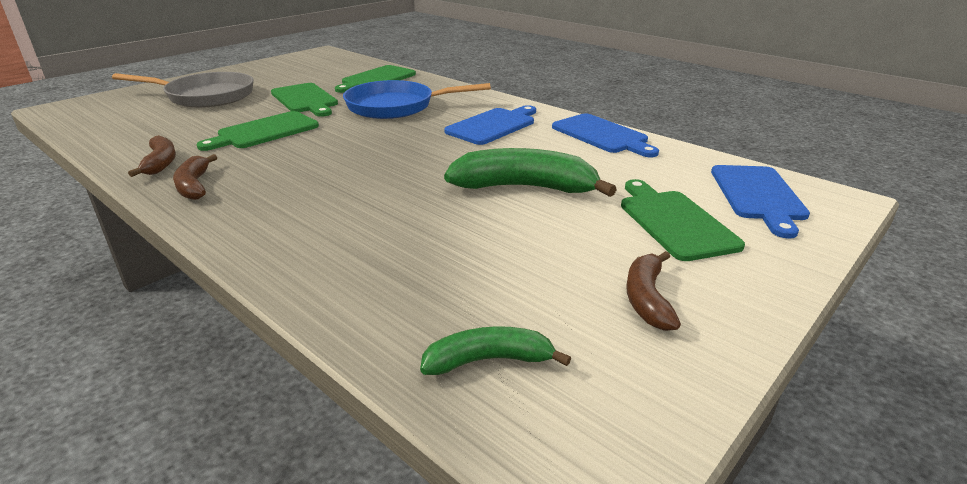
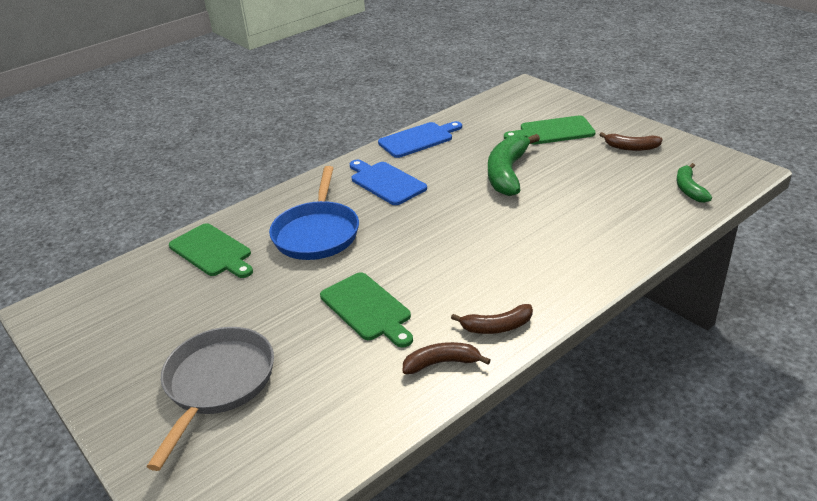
camera: 80 degrees left, 5 degrees up
green cutting board [271,83,338,117] -> none
blue cutting board [711,165,810,239] -> none

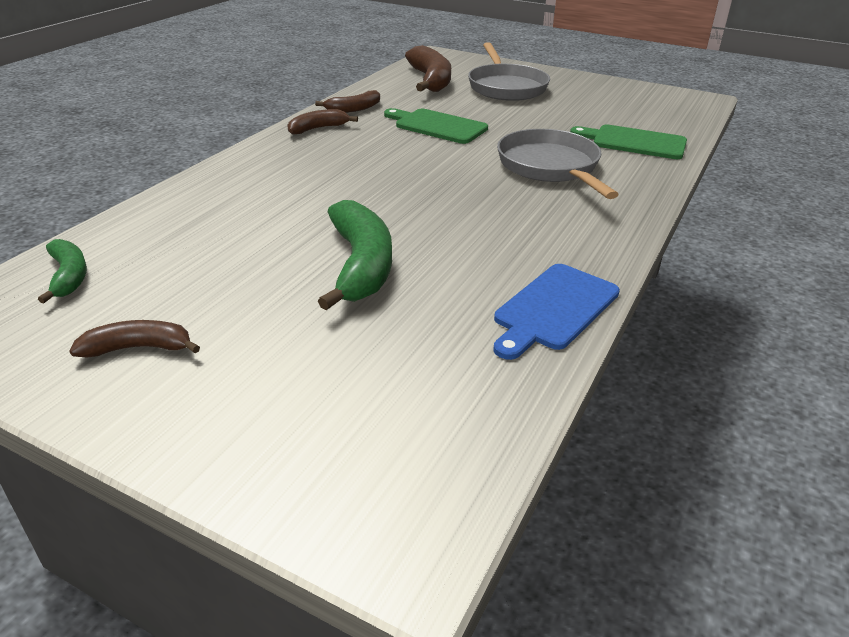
camera: 155 degrees right, 0 degrees up
blue pan [269,166,359,260] -> grey pan [497,129,619,199]
blue cutting board [350,160,427,205] -> none
green cutting board [504,115,596,144] -> none
none -> brown banana [405,45,451,92]

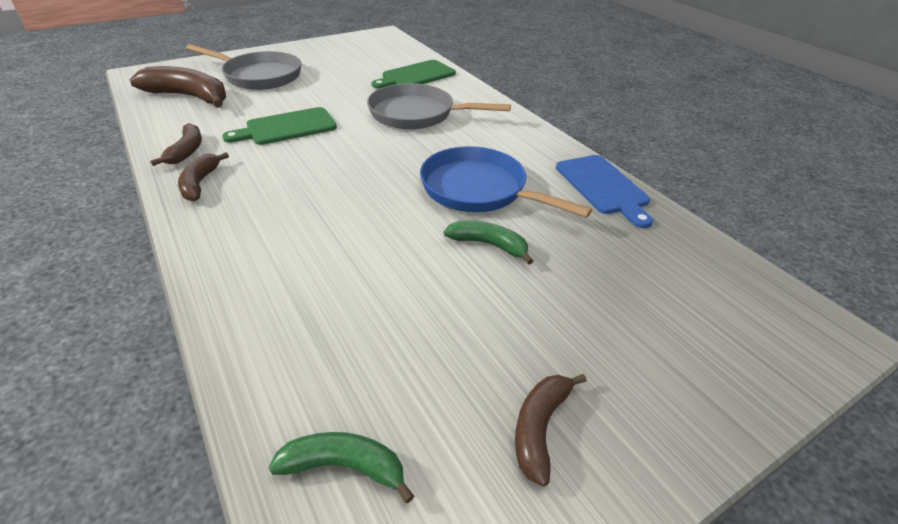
camera: 60 degrees left, 5 degrees up
green banana [318,200,392,310] -> green banana [444,220,533,265], size x0.57
none -> blue pan [420,146,592,218]

